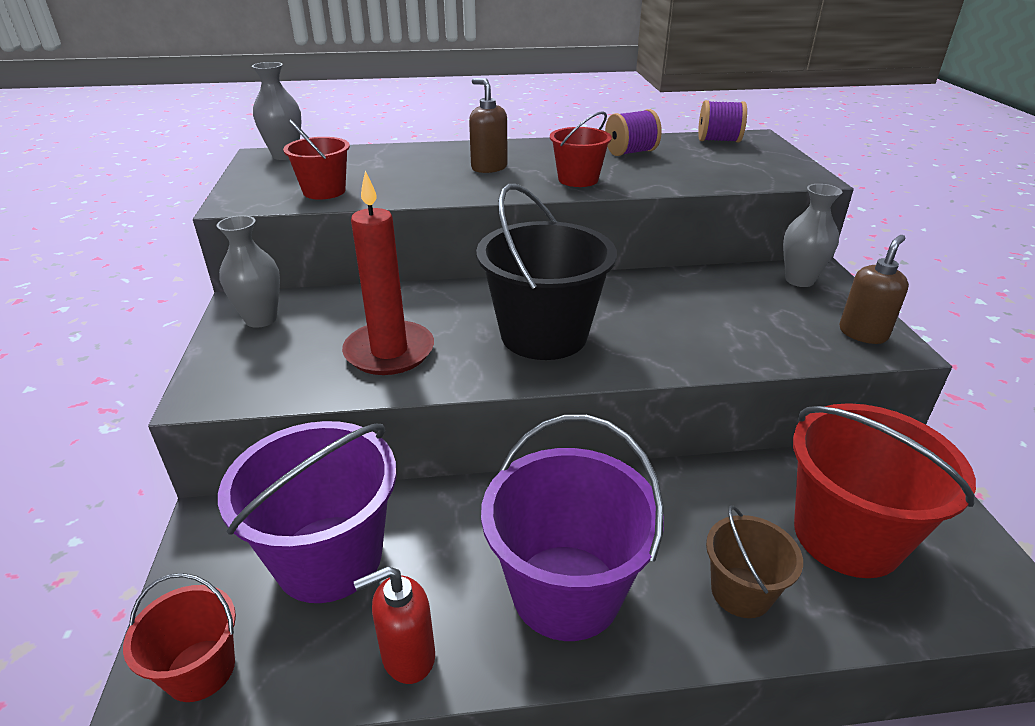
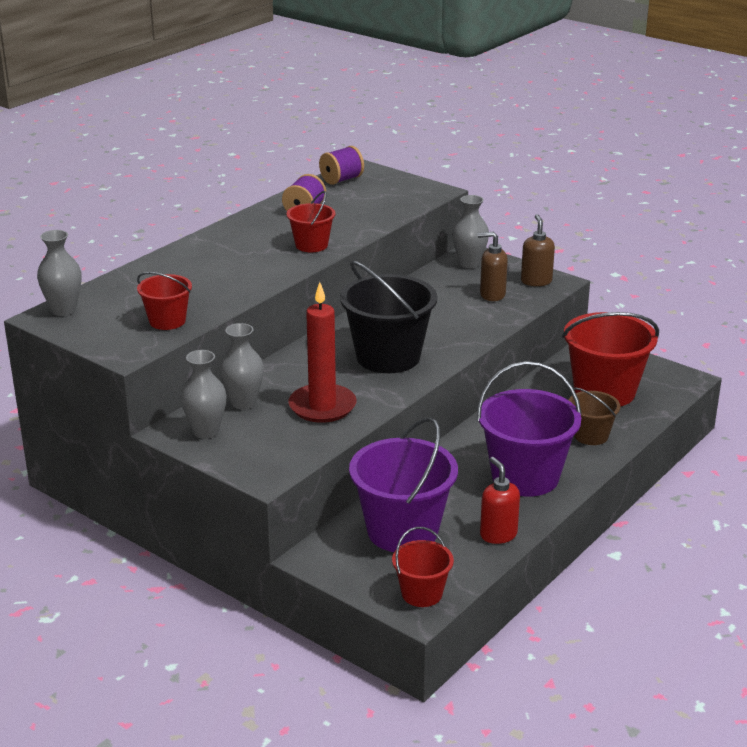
camera: 45 degrees left, 5 degrees down
red soap dispenser [353,566,435,684] -> red soap dispenser turned 135 degrees clockwise [480,457,520,544]
brown soap dispenser [469,78,508,173] -> brown soap dispenser moved to [478,232,508,301]
none -> grey vase [219,323,264,410]

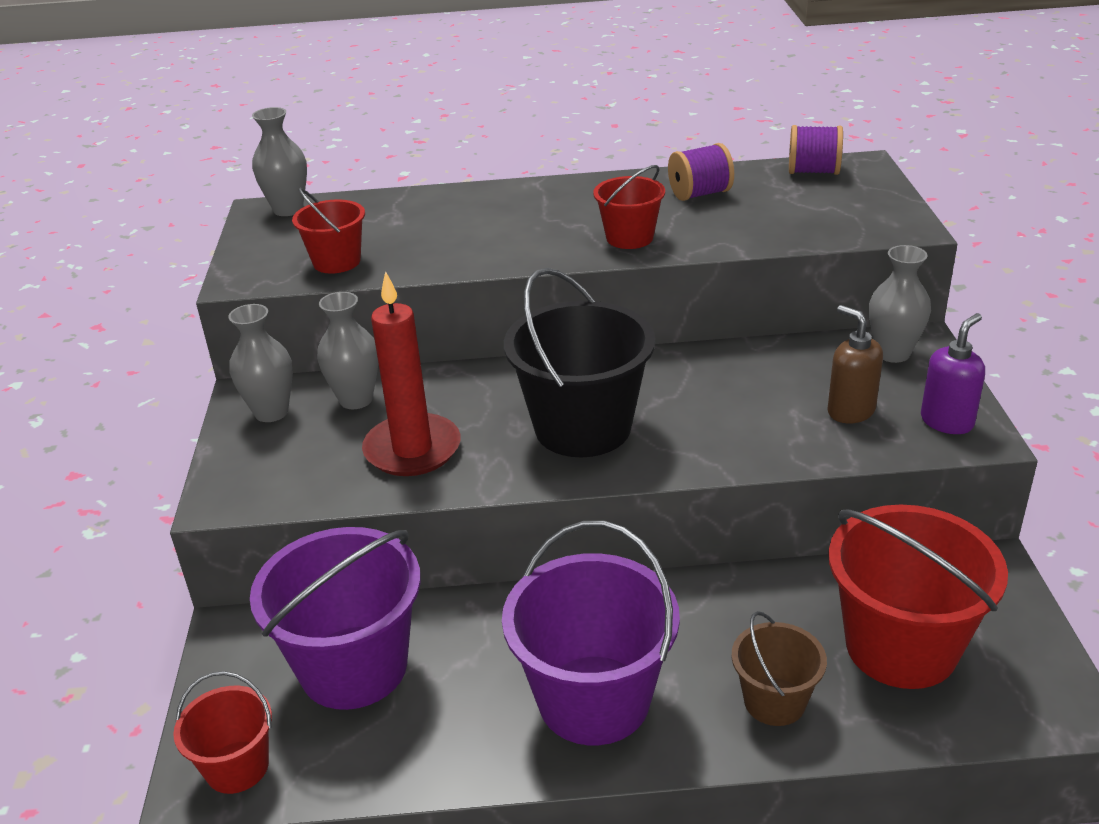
camera: 50 degrees right, 5 degrees up
red soap dispenser [480,457,520,544] -> none
brown soap dispenser [521,214,555,286] -> purple soap dispenser [921,313,985,434]

